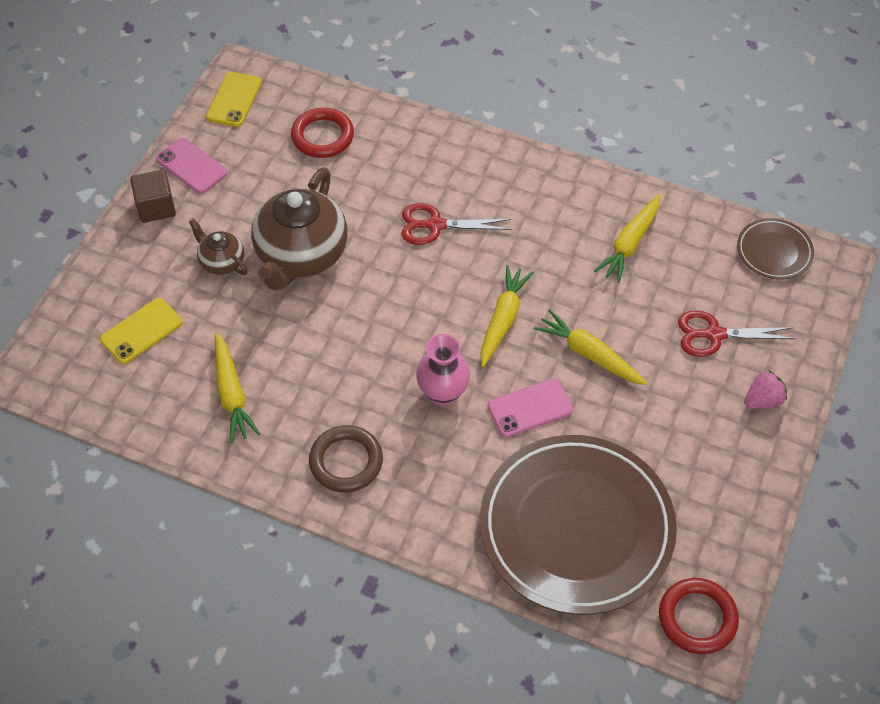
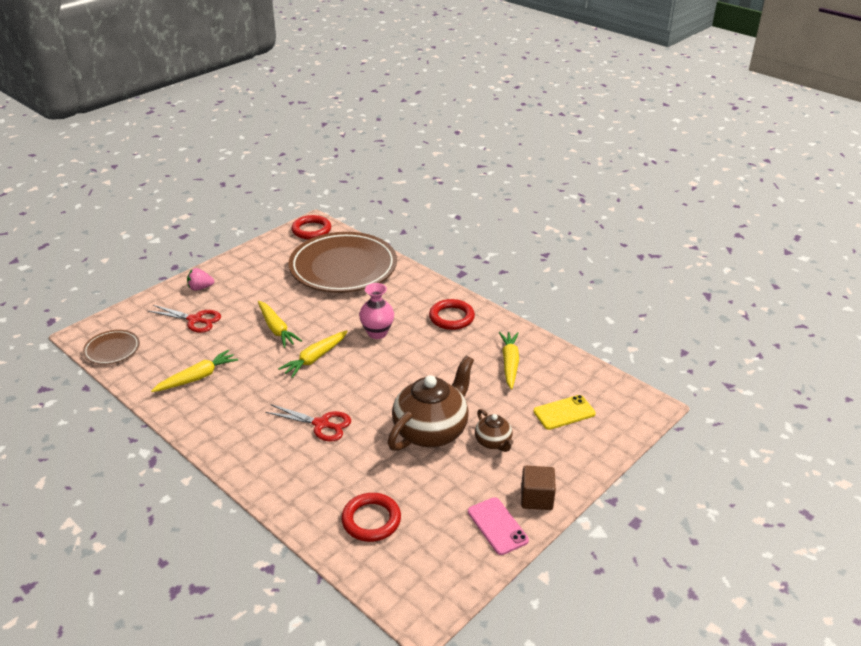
camera: 160 degrees left, 20 degrees down
yellow phone [206,72,262,127] -> none
brown ring [309,425,383,492] -> red ring [429,299,475,330]
pink phone [487,378,573,437] -> none

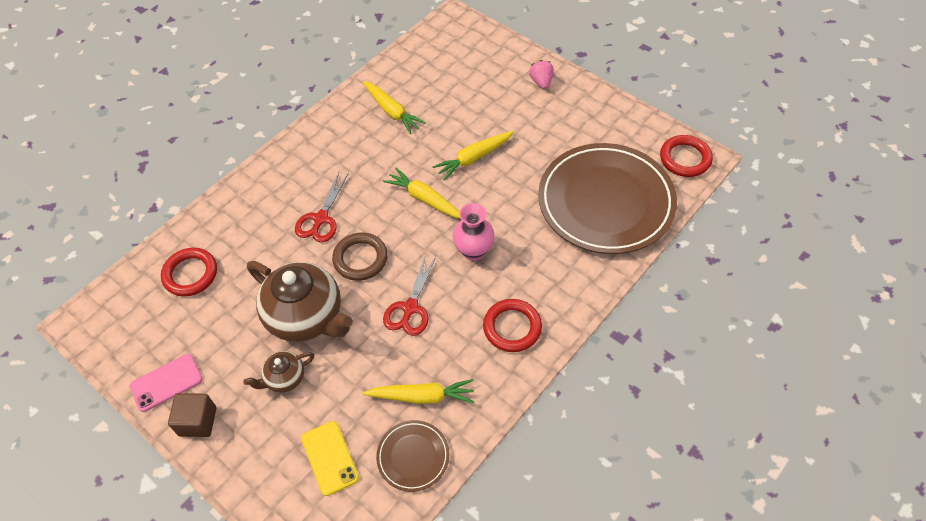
camera: 90 degrees right, 20 degrees up
brown plate [83,330,140,365] -> brown plate moved to [376,420,449,492]
red scissors [148,305,221,333] -> red scissors moved to [383,254,437,336]
none -> brown ring [332,232,388,281]

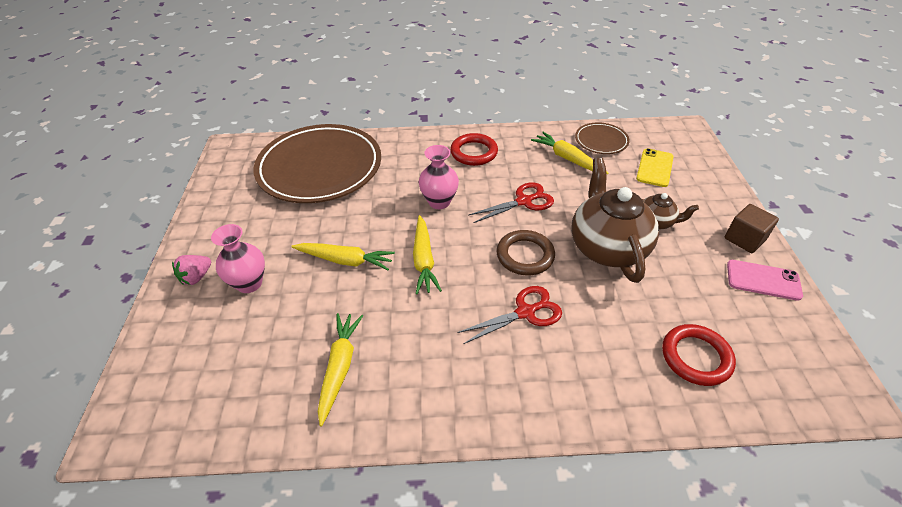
camera: 135 degrees left, 10 degrees down
red ring [660,135,713,177] -> none
none -> pink vase [211,224,265,293]

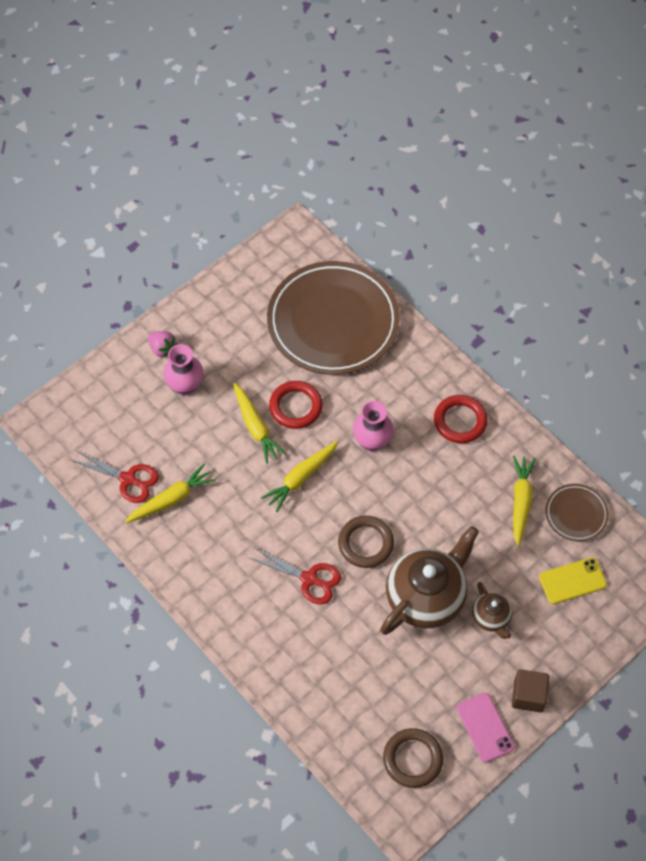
camera: 50 degrees right, 15 degrees up
pink strawberry [172,255,211,285] -> pink strawberry turned 135 degrees counterclockwise [148,331,177,358]
red scissors [469,182,554,223] -> red scissors moved to [71,450,159,503]
red ring [662,324,736,386] -> red ring moved to [269,381,323,429]
none -> brown ring [383,728,443,788]

